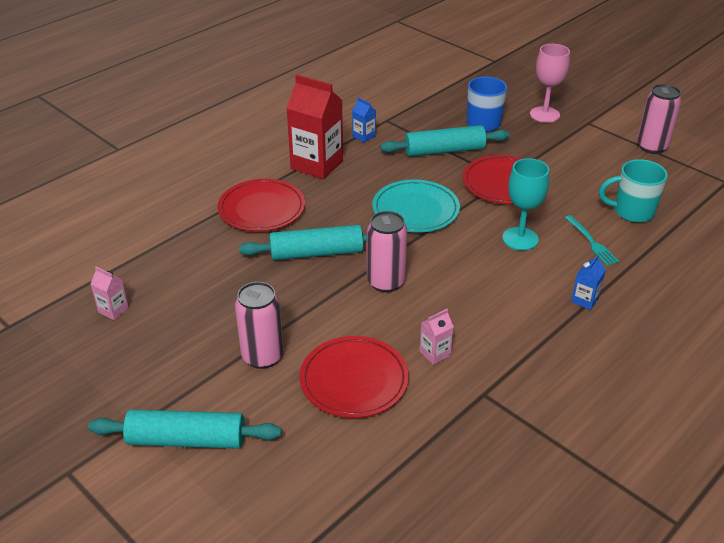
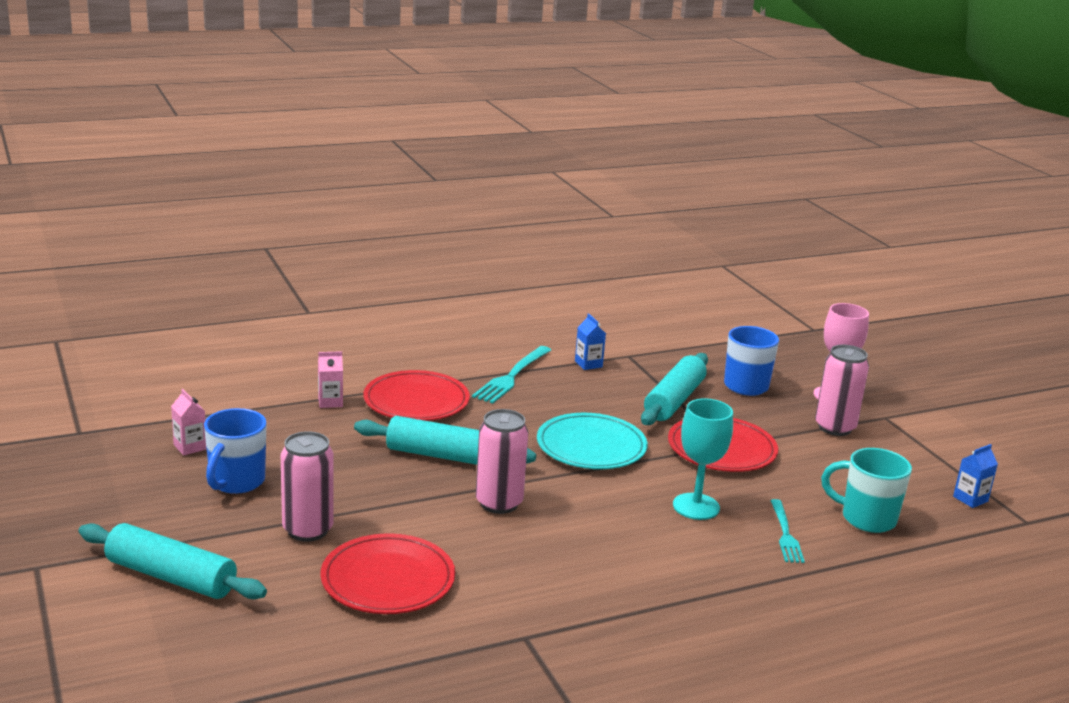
camera: 20 degrees right, 15 degrees down
red carton [287,75,343,179] -> turquoise fork [472,346,551,404]
turquoise rolling pin [380,125,510,157] -> turquoise rolling pin turned 75 degrees counterclockwise [641,353,708,425]
pink carton [420,309,454,364] -> pink carton moved to [318,351,343,408]
blue carton [571,255,606,310] -> blue carton moved to [953,444,998,508]
pink can [637,84,681,154] -> pink can moved to [815,345,869,436]
none -> blue mug [204,408,266,494]

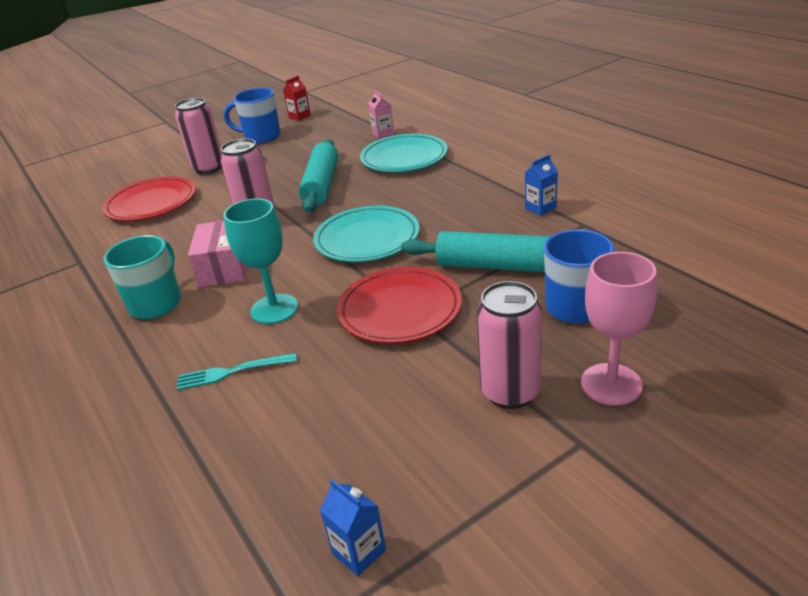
camera: 85 degrees right, 10 degrees up
turquoise rolling pin [78,523,267,599] -> none
pink carton [171,389,207,456] -> red carton [283,76,311,121]
red plate [363,370,470,421] -> turquoise plate [360,134,448,172]
turquoise fork [472,346,551,404] -> none
turquoise mug [821,448,912,533] -> turquoise mug moved to [104,235,181,319]
none -> pink box [188,221,247,287]

